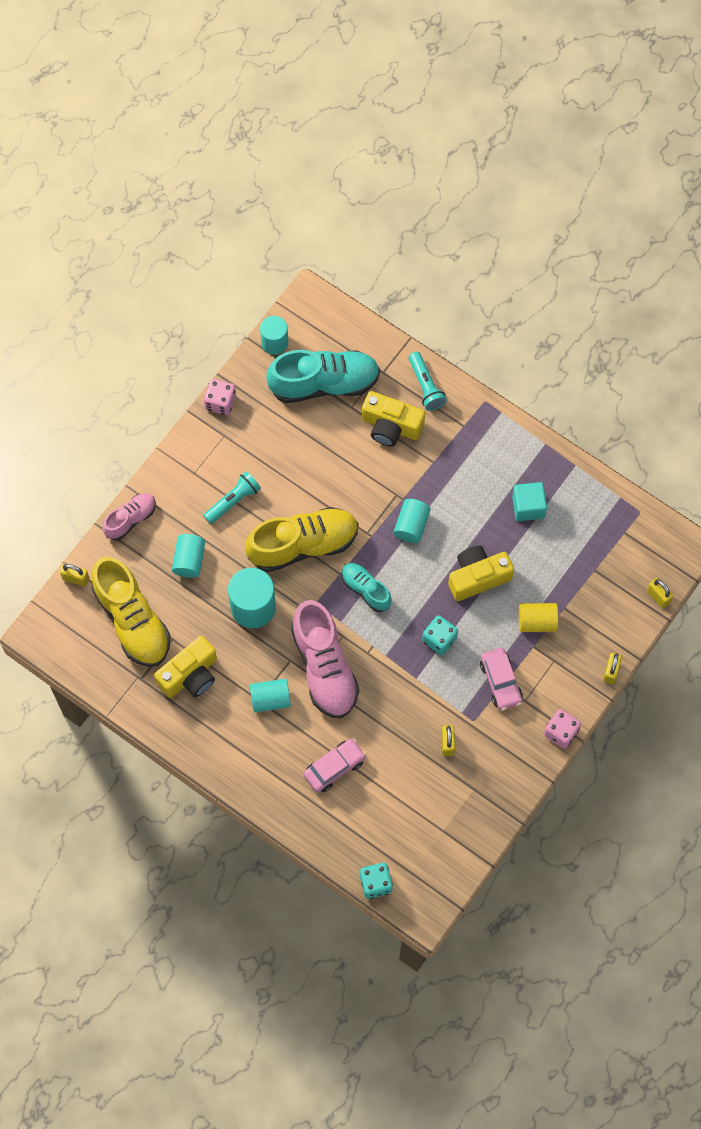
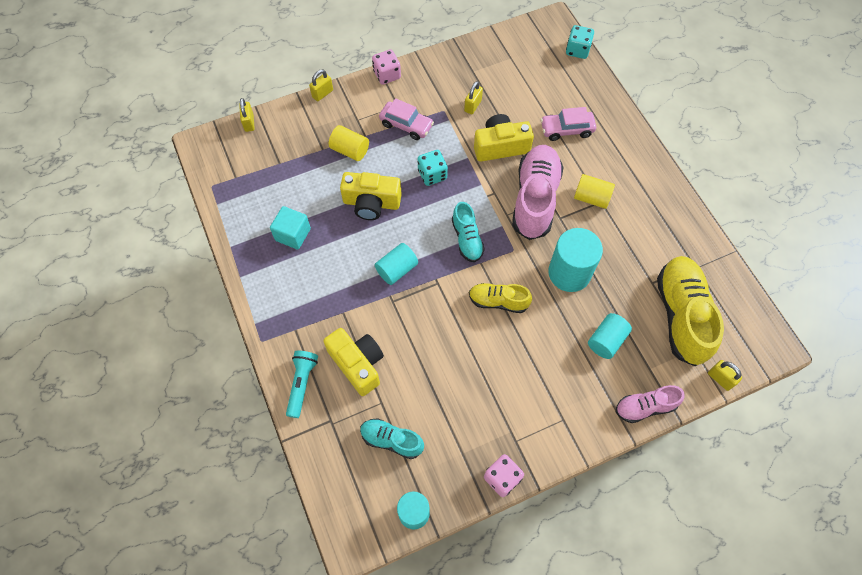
camera: 150 degrees left, 5 degrees down
yellow camera [154,636,217,698] -> yellow camera moved to [474,114,534,162]
turquoise flashlight [203,471,261,524] -> none
yellow shoe [245,507,358,572] -> yellow shoe [469,283,532,313], size x0.55
turquoise cylinder [250,679,291,712] -> yellow cylinder [574,174,615,209]
turquoise shoe [266,350,380,403] -> turquoise shoe [360,418,424,459], size x0.55
pink car [480,648,523,710] -> pink car turned 105 degrees clockwise [379,98,434,140]

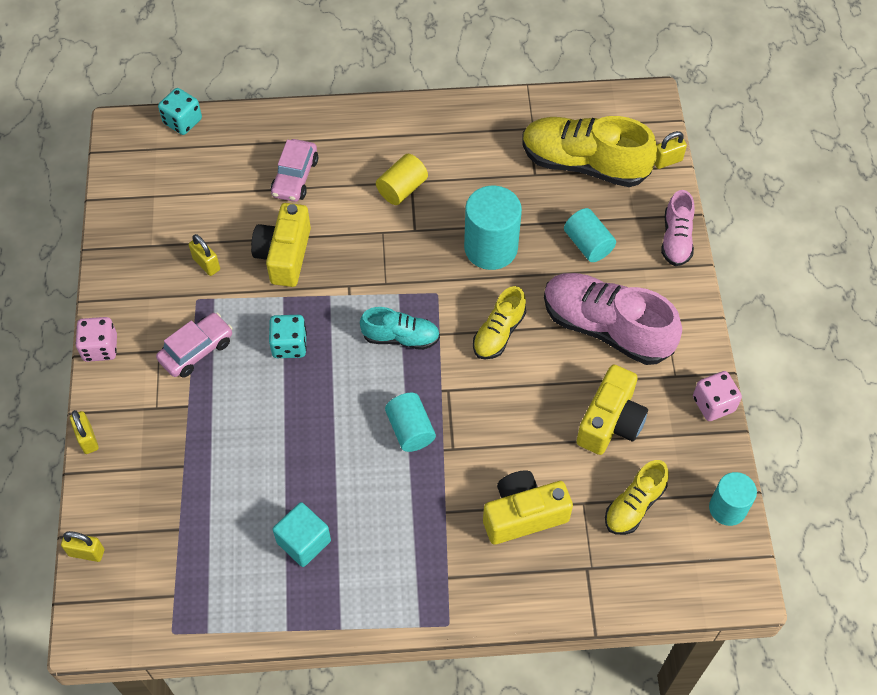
camera: 70 degrees left, 5 degrees down
turquoise flashlight [286,351,318,418] -> none
yellow cylinder [329,125,369,161] -> none
yellow camera [340,172,402,220] -> yellow camera moved to [576,364,648,455]
turquoise shoe [360,418,424,459] -> yellow shoe [605,460,669,535]
pink shoe [512,145,564,240] -> pink shoe moved to [544,273,682,365]

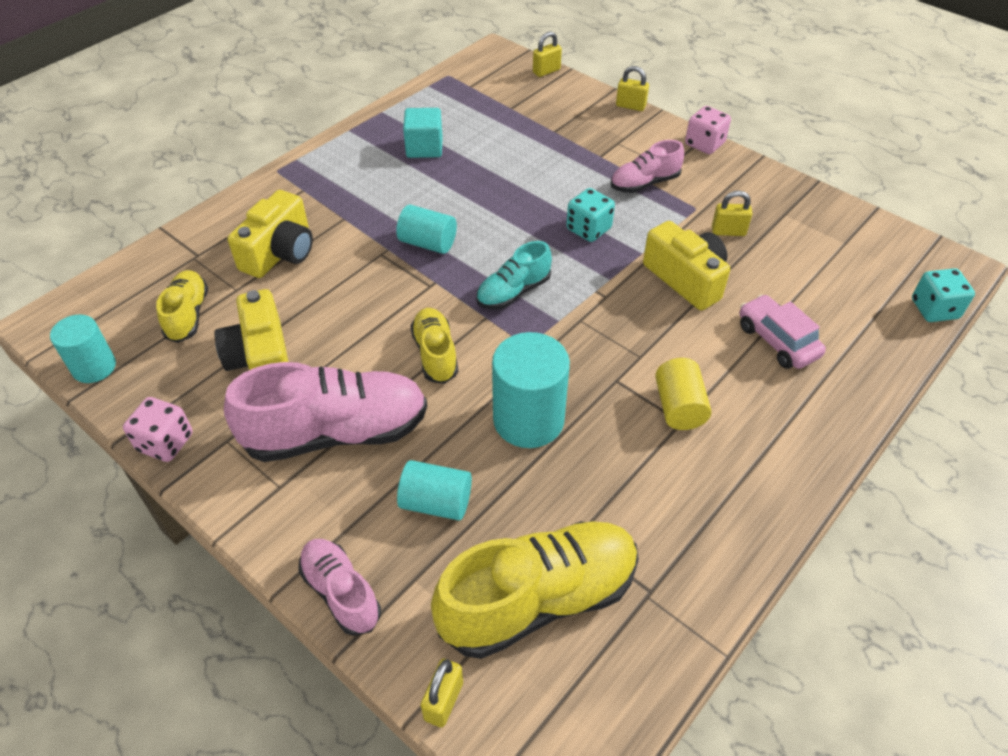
camera: 135 degrees right, 10 degrees down
pink car [156,312,233,378] -> pink shoe [611,140,684,193]

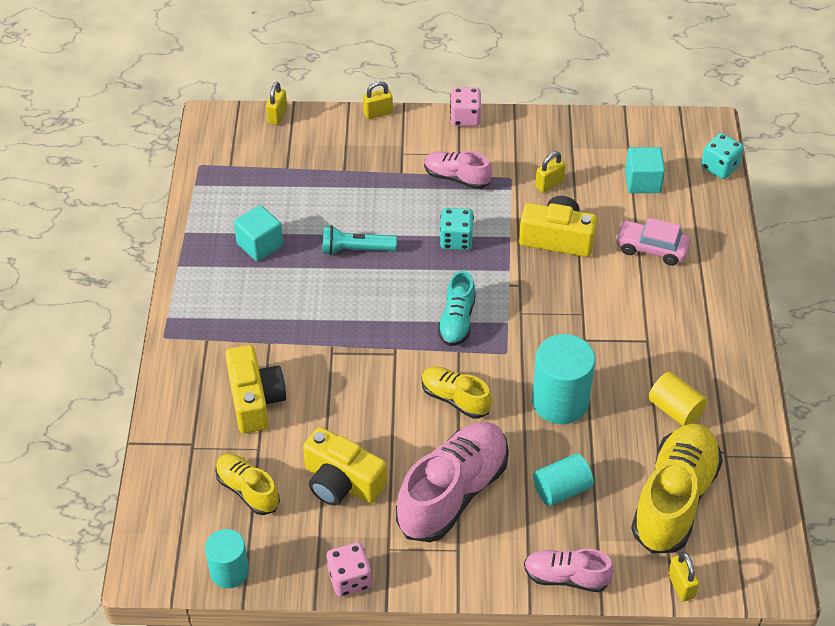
camera: 40 degrees left, 0 degrees up
turquoise cylinder [396,205,457,254] -> none
pink shoe [611,140,684,193] -> pink shoe turned 90 degrees clockwise [424,151,492,189]
yellow cylinder [655,358,711,430] -> yellow cylinder moved to [648,372,707,426]
none -> turquoise flashlight [322,225,397,255]
none -> turquoise cube [625,147,665,193]

